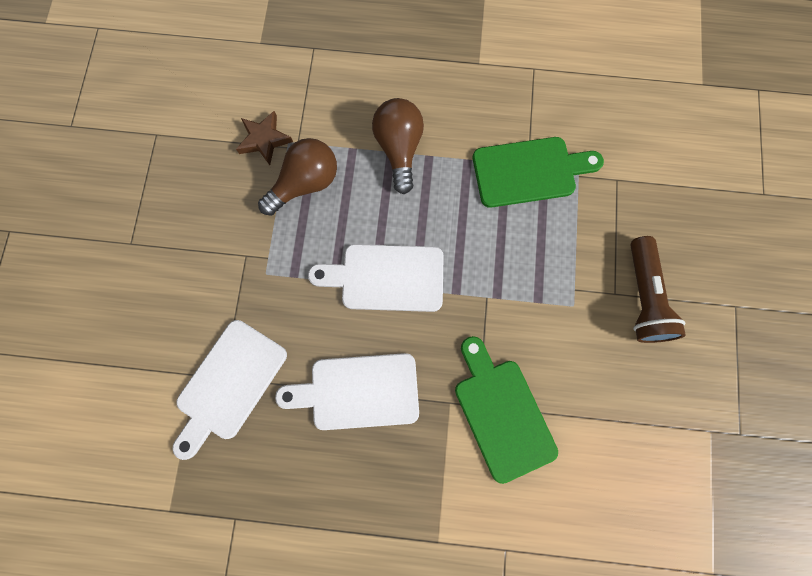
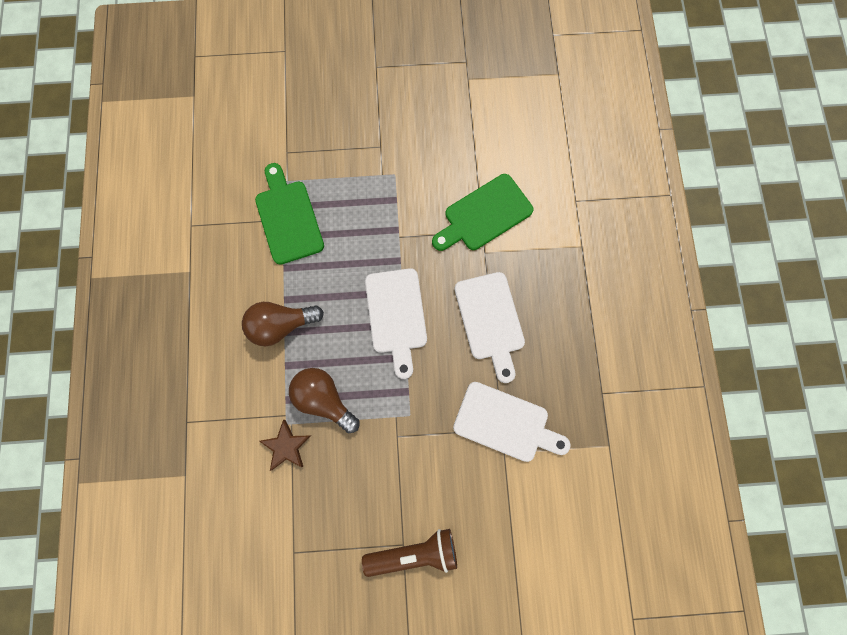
camera: 100 degrees left, 0 degrees up
brown flashlight [630,236,686,343] -> brown flashlight moved to [362,529,457,577]

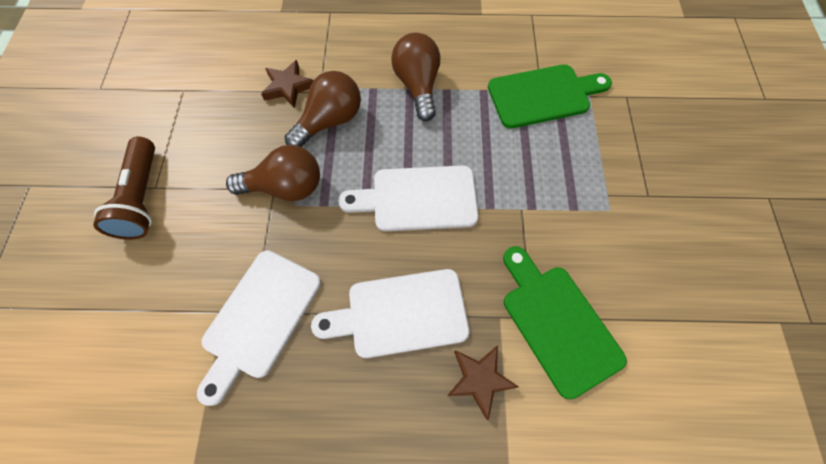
camera: 95 degrees right, 10 degrees down
none -> brown light bulb [226,145,320,201]
none -> brown star [447,346,519,420]

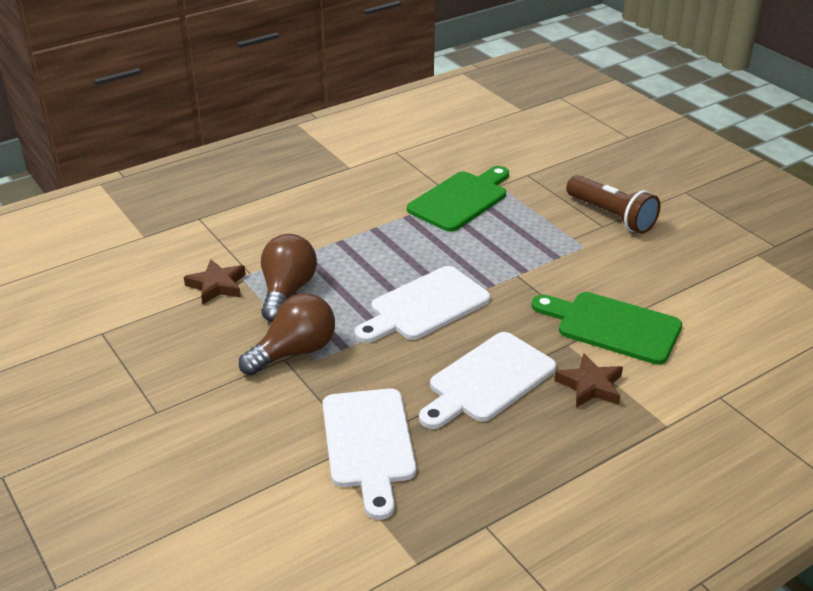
camera: 35 degrees left, 30 degrees down
brown flashlight [93,137,155,240] -> brown flashlight moved to [566,175,661,234]
brown light bulb [391,32,440,121] -> none

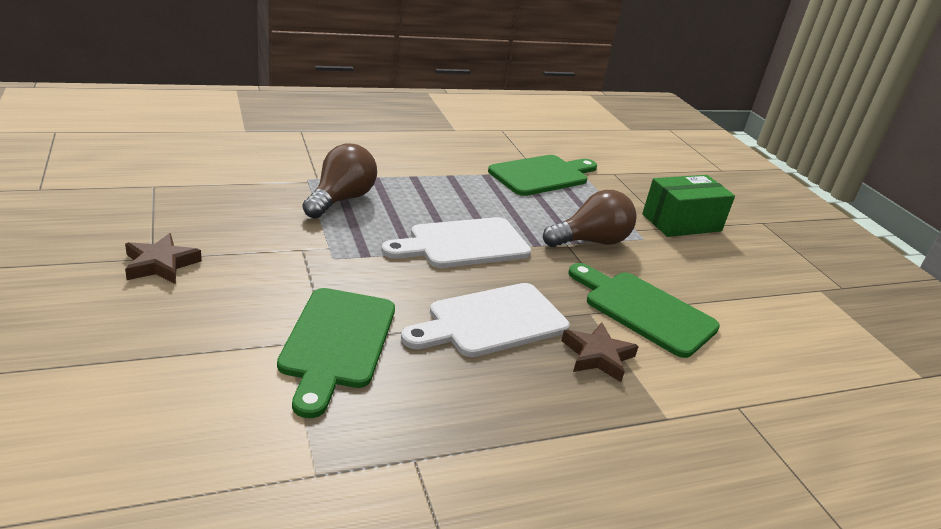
camera: 10 degrees right, 5 degrees down
brown star [184,259,246,304] -> brown star moved to [125,233,202,284]
brown light bulb [239,293,335,375] -> brown light bulb moved to [543,190,637,247]
white cutting board [323,388,416,520] -> green cutting board [277,288,395,418]
brown flashlight [566,175,661,234] -> green box [642,175,735,237]

